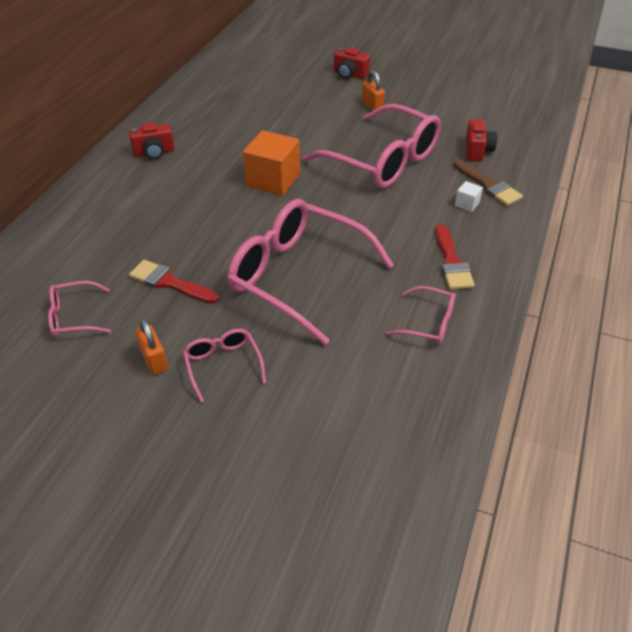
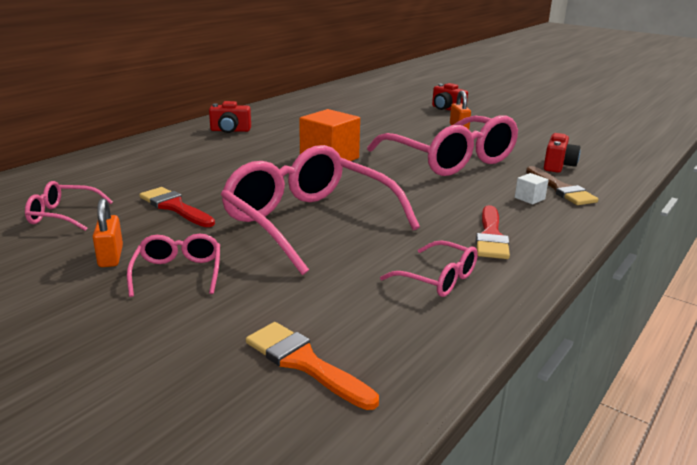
camera: 15 degrees right, 20 degrees down
none -> orange brush [246,322,379,410]

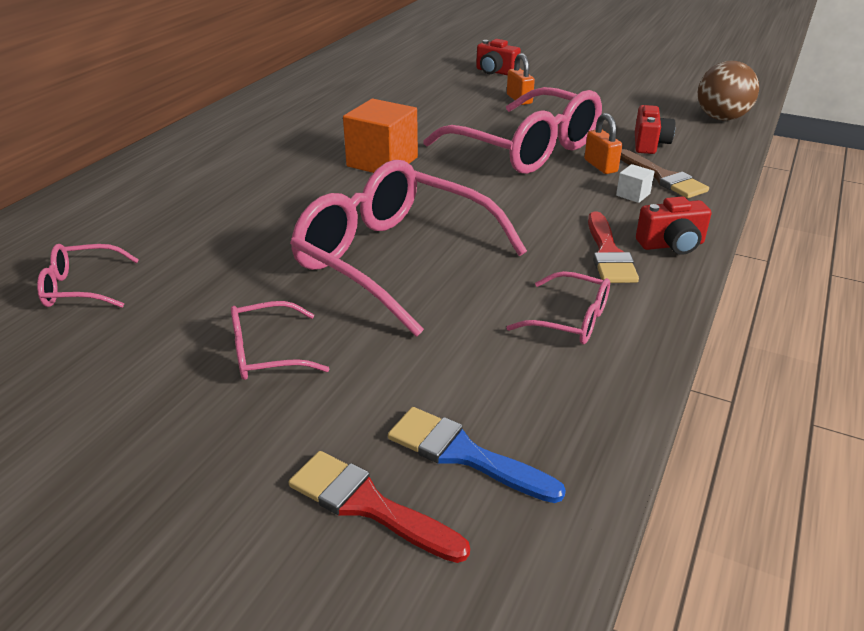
camera: 10 degrees left, 10 degrees up
orange padlock [93,198,123,267] -> orange padlock moved to [584,113,622,174]
pink glasses [127,234,220,297] -> pink glasses turned 90 degrees counterclockwise [231,301,330,380]
red brush [139,187,215,227] -> red brush moved to [289,451,470,563]
red camera [209,101,251,133] -> red camera moved to [636,196,712,255]
orange brush [246,322,379,410] -> blue brush [388,407,566,503]
none -> brown ball [698,61,759,121]

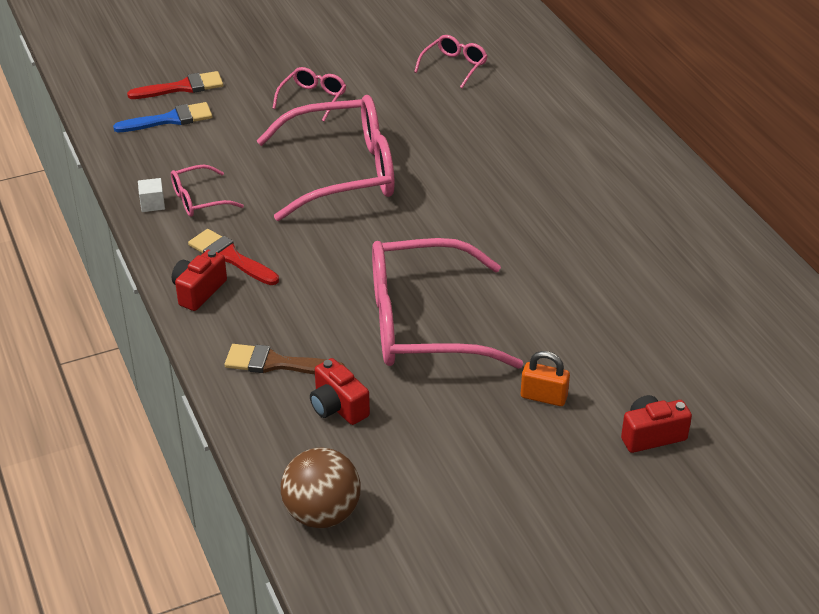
camera: 130 degrees right, 5 degrees up
orange cube [343,99,418,173] -> none
orange padlock [584,113,622,174] -> none
white cube [616,164,655,203] -> white cube moved to [138,178,165,212]

